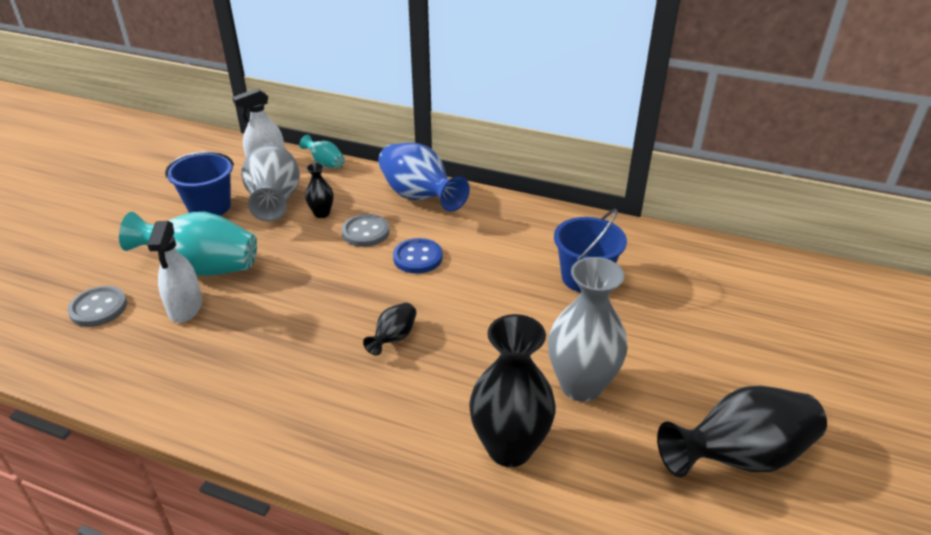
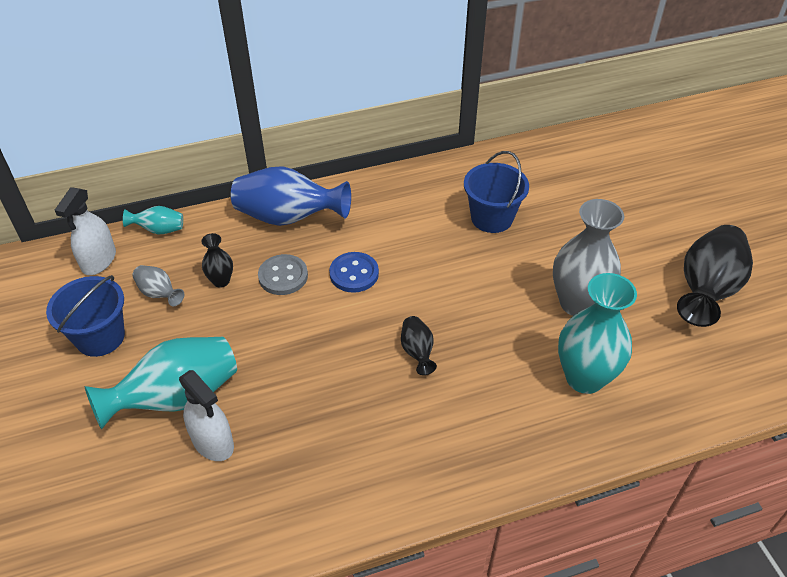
camera: 40 degrees left, 10 degrees up
grey button [67,286,127,327] -> none
grey vase [241,143,300,222] -> grey vase [132,265,184,306], size x0.49
black vase [469,314,556,467] -> turquoise vase [558,273,637,394]

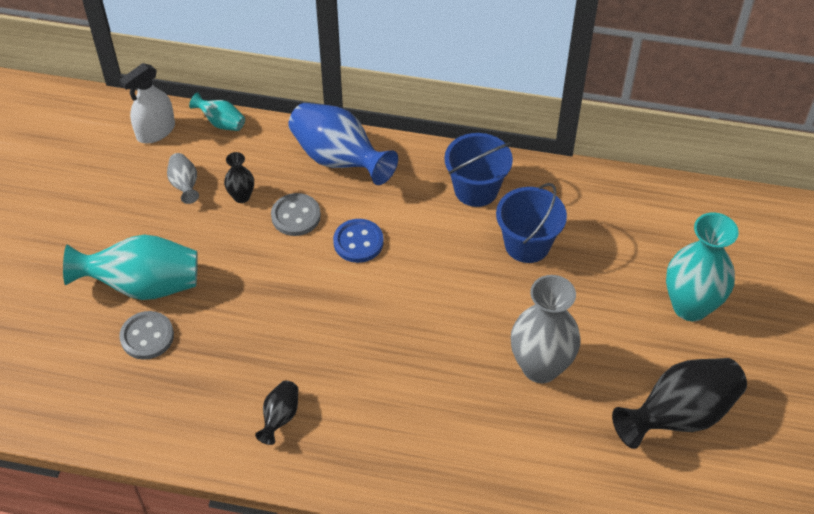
camera: 30 degrees right, 5 degrees up
blue bucket [46,275,125,357] -> blue bucket moved to [444,133,513,207]
white spray bottle [179,370,234,461] -> grey button [119,311,174,360]
black vase [401,316,437,375] -> black vase moved to [255,380,298,445]
turquoise vase [558,273,637,394] -> turquoise vase moved to [666,212,739,321]

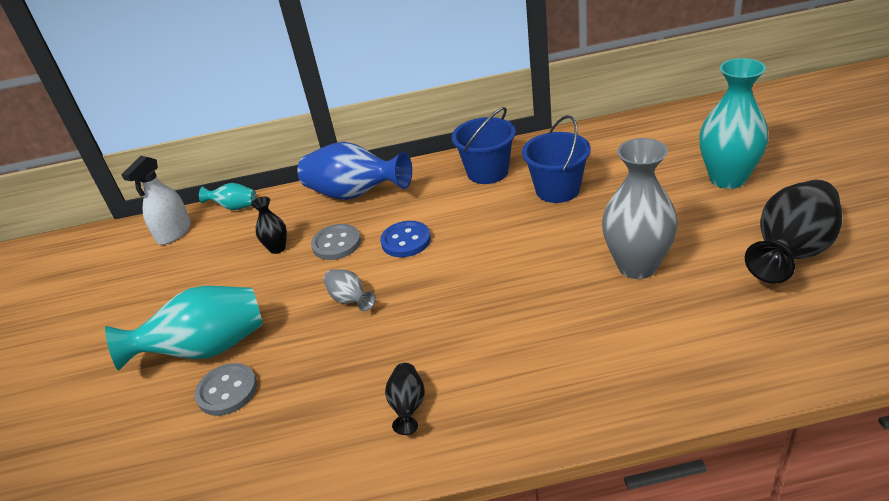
camera: 15 degrees left, 15 degrees down
grey vase [167,153,199,204] -> grey vase moved to [323,269,376,311]

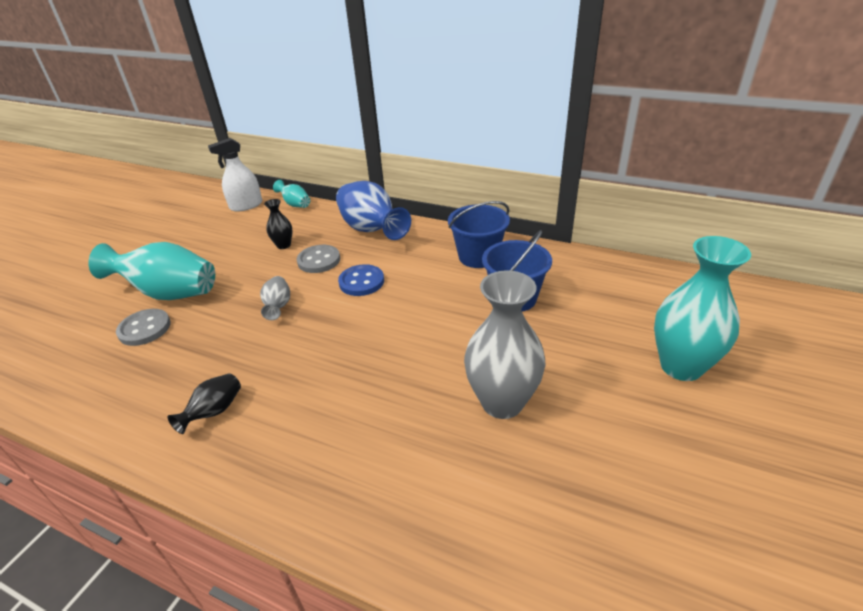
camera: 30 degrees right, 0 degrees up
black vase [745,180,842,284] -> none

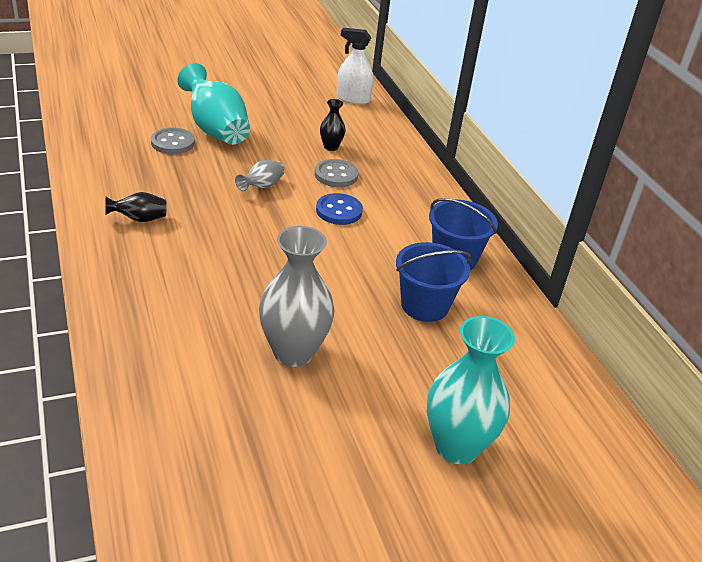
camera: 40 degrees right, 0 degrees up
turquoise vase [273,180,310,208] -> none
blue vase [336,181,411,240] -> none

